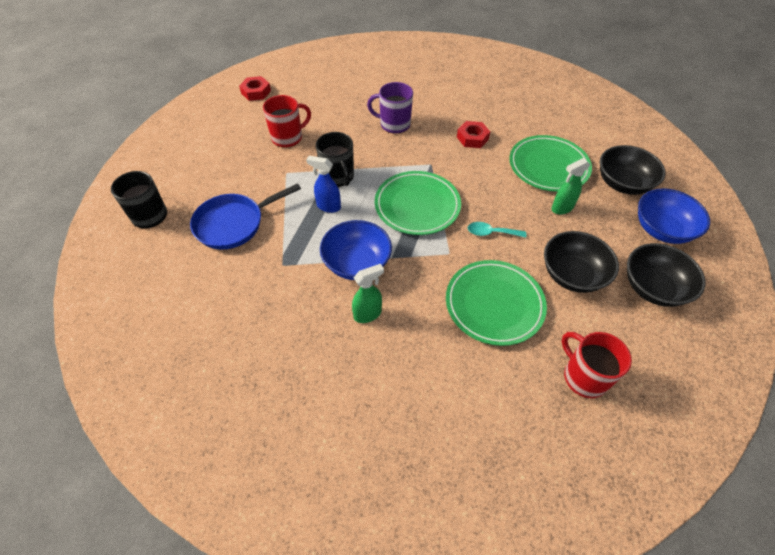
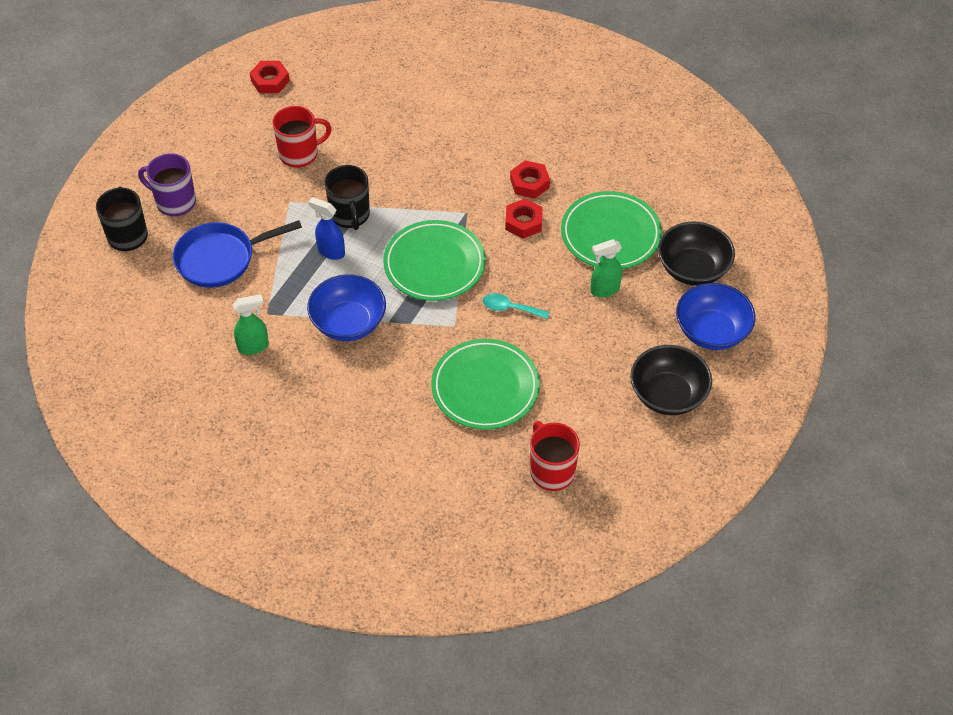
camera: 10 degrees right, 0 degrees up
green spray bottle [352,264,384,323] -> green spray bottle moved to [233,294,269,355]
purple mug [367,82,413,134] -> purple mug moved to [138,153,196,216]
black bowl [544,231,619,293] -> none
none -> red nut [505,199,543,238]

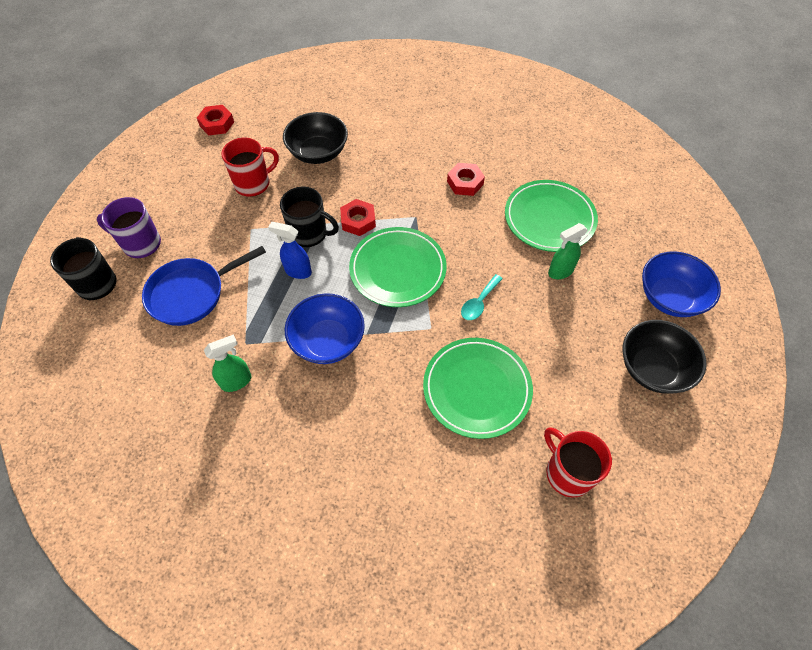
camera: 10 degrees left, 5 degrees up
black mug [325,165,370,230] -> black mug turned 45 degrees counterclockwise [280,187,339,247]
turquoise spoon [483,293,549,319] -> turquoise spoon turned 60 degrees counterclockwise [461,274,503,320]
red nut [505,199,543,238] -> red nut moved to [340,199,376,236]
black bowl [658,221,735,286] -> black bowl moved to [283,112,348,164]

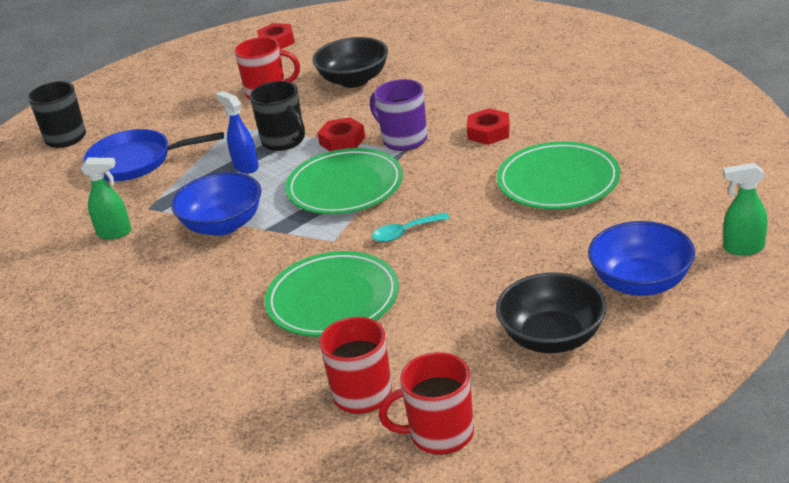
camera: 35 degrees right, 25 degrees down
purple mug [96,197,161,258] -> purple mug moved to [370,79,427,151]
green spray bottle [548,223,588,279] -> green spray bottle moved to [723,163,767,255]
none -> red mug [379,352,474,455]

